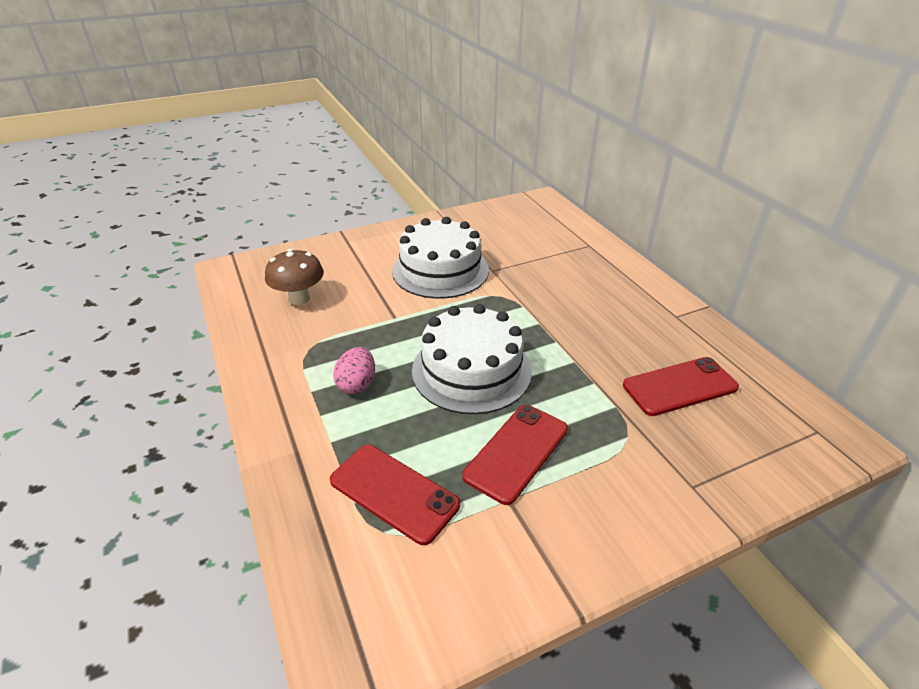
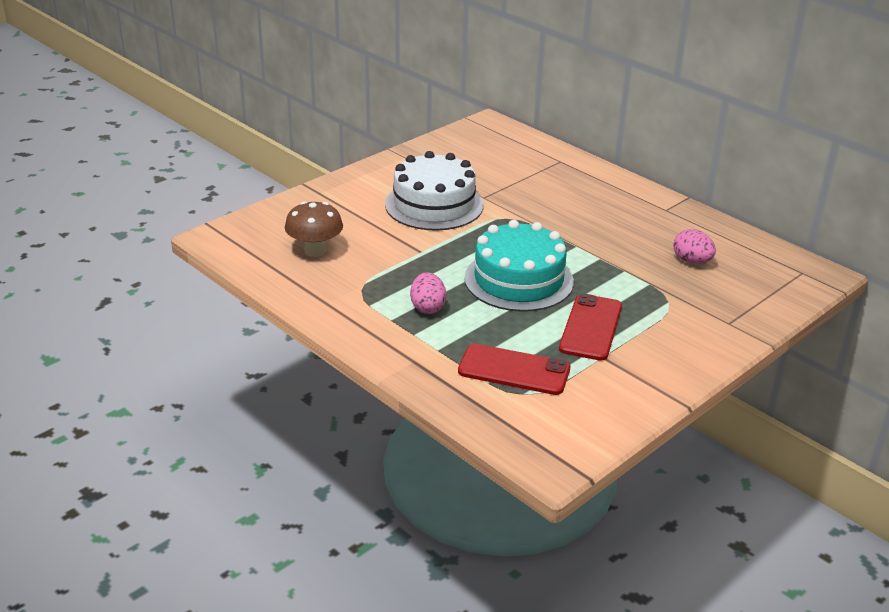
camera: 20 degrees left, 5 degrees down
white cake [412,304,532,414] -> turquoise cake [464,220,574,312]
red phone [623,357,739,416] -> pink egg [673,229,716,264]

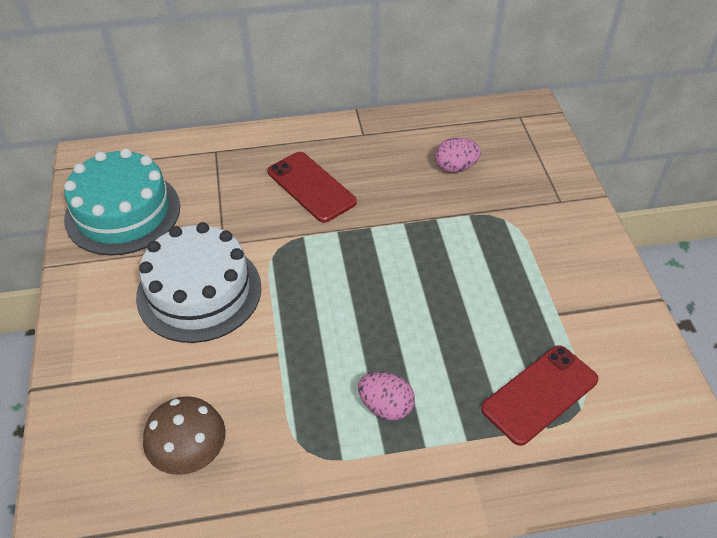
camera: 55 degrees left, 15 degrees up
turquoise cake [464,220,574,312] -> turquoise cake moved to [64,148,180,256]
red phone [559,294,622,361] -> red phone moved to [268,152,357,223]

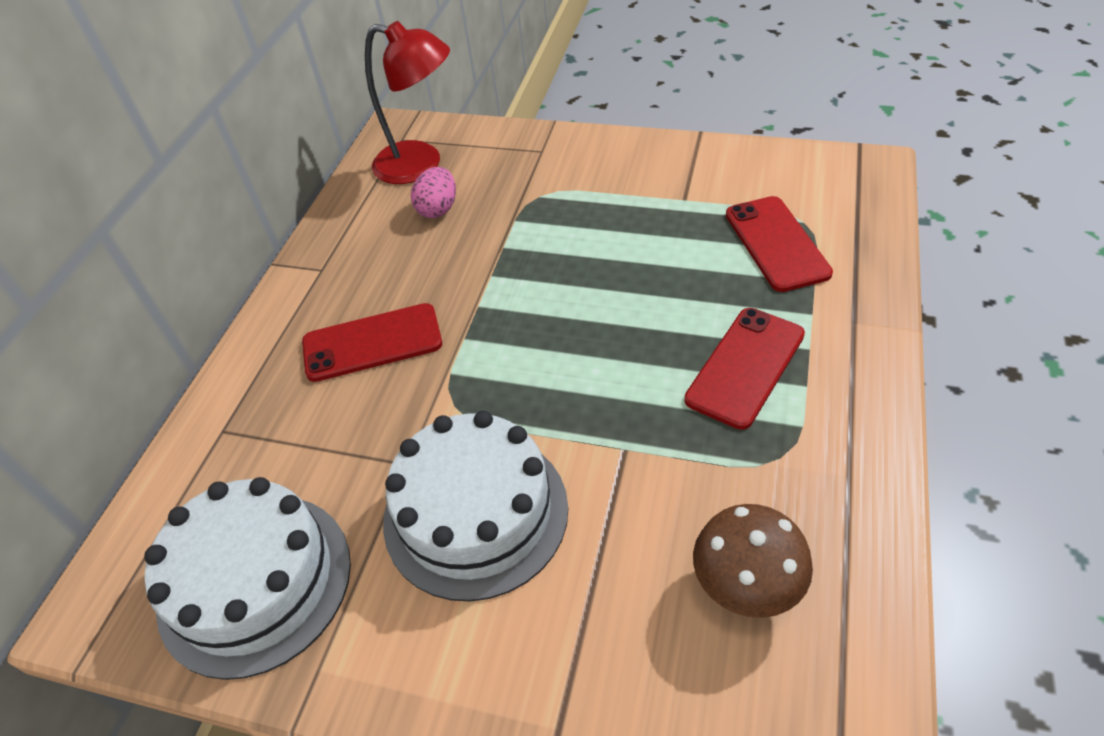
camera: 60 degrees left, 0 degrees up
turquoise cake [64,148,180,256] -> white cake [144,477,351,680]
pink egg [358,372,415,420] -> red phone [684,308,805,430]
none -> red lamp [365,21,450,184]

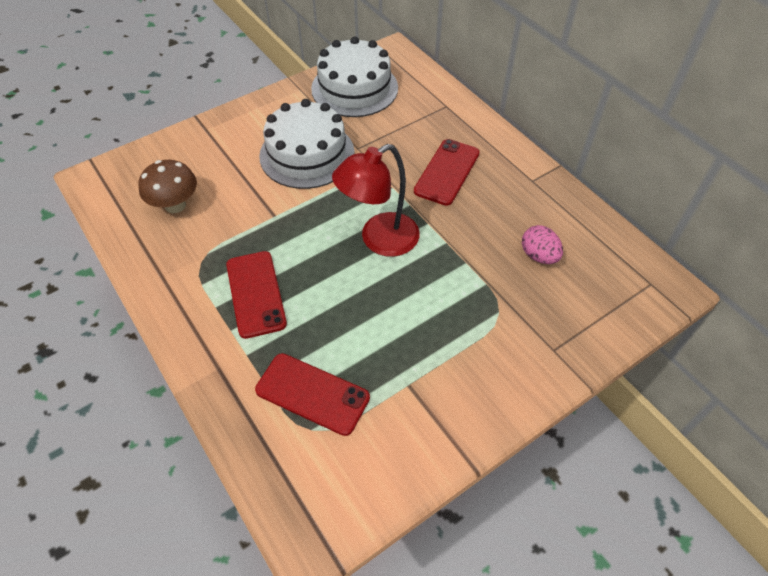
camera: 125 degrees right, 5 degrees up
red lamp [365,21,450,184] -> red lamp moved to [332,144,420,257]

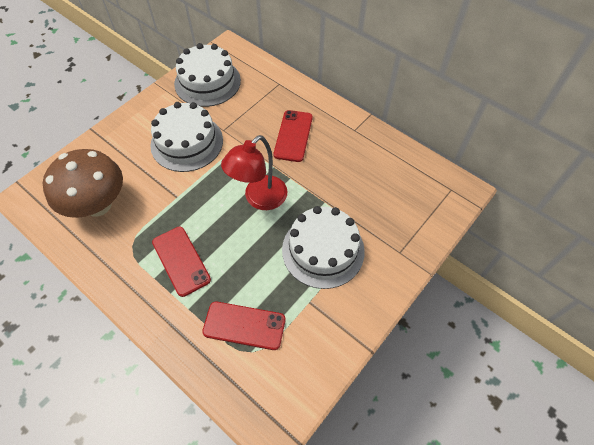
camera: 15 degrees left, 5 degrees up
brown mushroom [138,160,197,213] -> brown mushroom [43,149,123,218], size x1.67
pink egg [522,225,563,264] -> none
none -> white cake [282,206,365,289]

